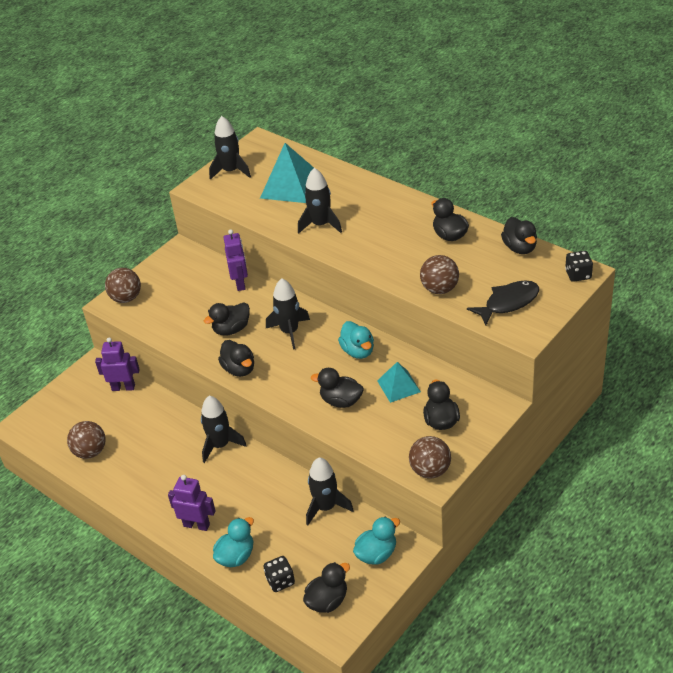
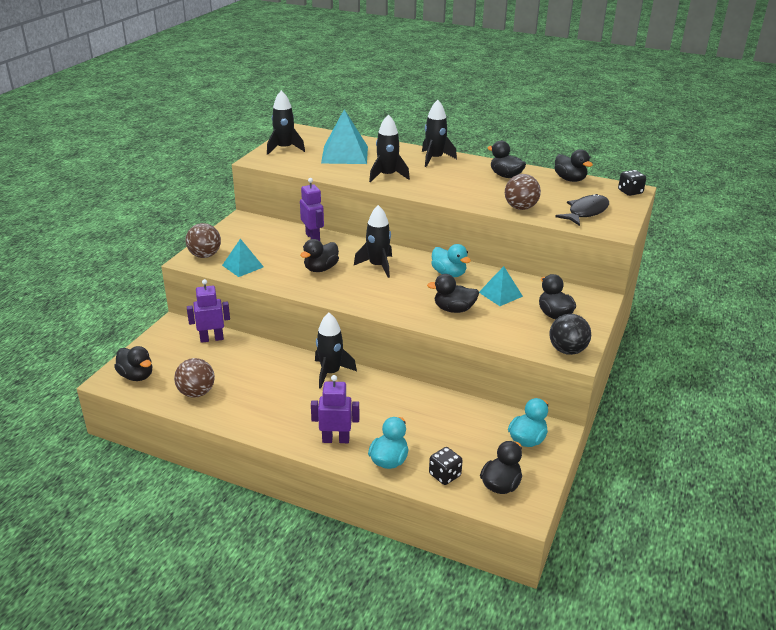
camera: 20 degrees left, 10 degrees down
black duck [218,340,254,377] -> black duck moved to [114,346,152,381]
black rocket [306,457,354,525] -> black rocket moved to [422,100,457,167]
brown ball [409,436,451,479] -> black ball [549,314,591,355]
none -> turquoise pyramid [222,239,264,277]

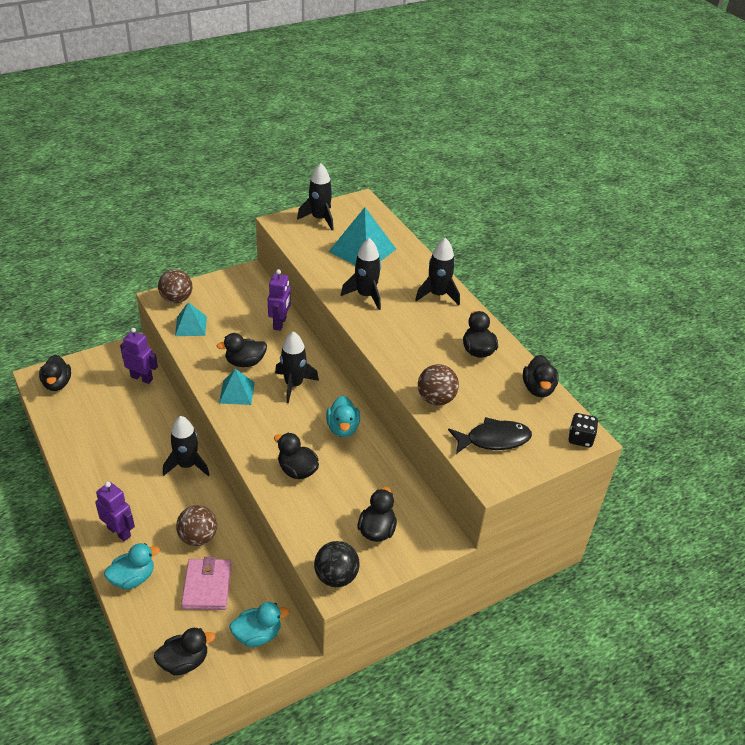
camera: 35 degrees right, 10 degrees up
brown ball [174,358,215,398] -> brown ball moved to [176,505,217,546]
black dice [429,447,463,485] -> none
turquoise pyramid [479,266,523,306] -> turquoise pyramid moved to [219,369,255,405]
none -> pink wallet [181,556,232,610]

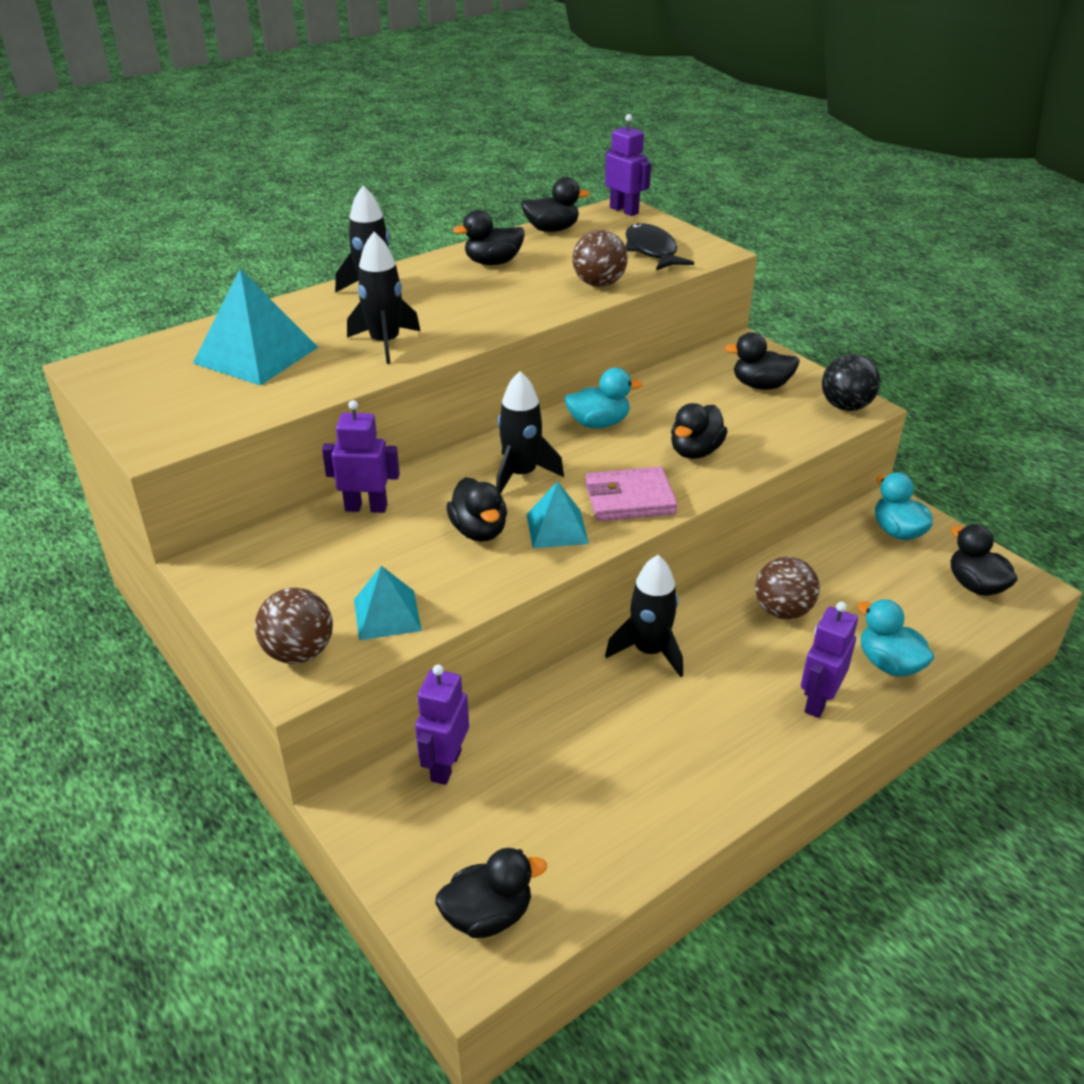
camera: 95 degrees left, 5 degrees down
pink wallet [181,556,232,610] -> pink wallet moved to [585,467,677,521]
black rocket [297,163,334,230] -> none
black dice [569,413,598,447] -> purple robot [605,114,651,216]

